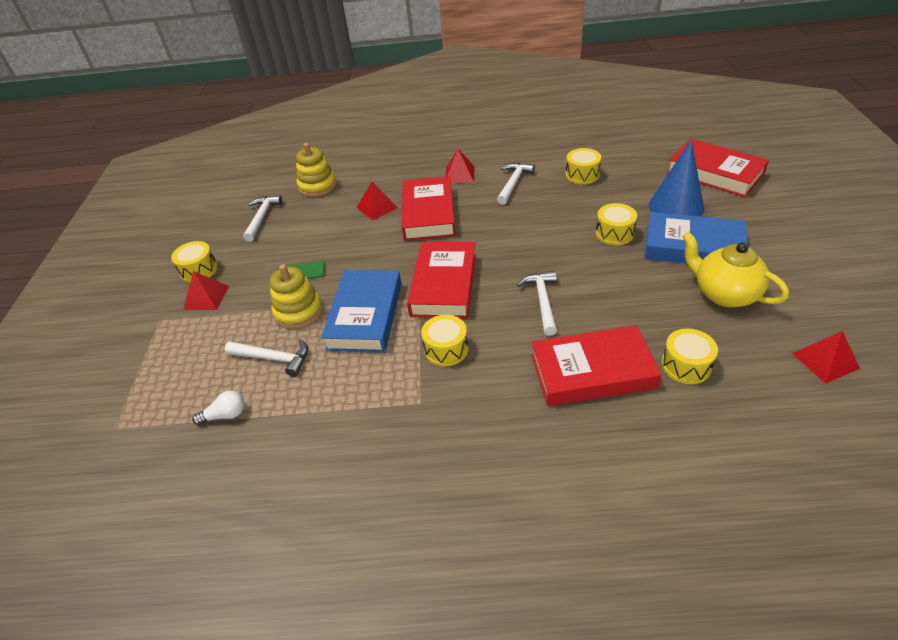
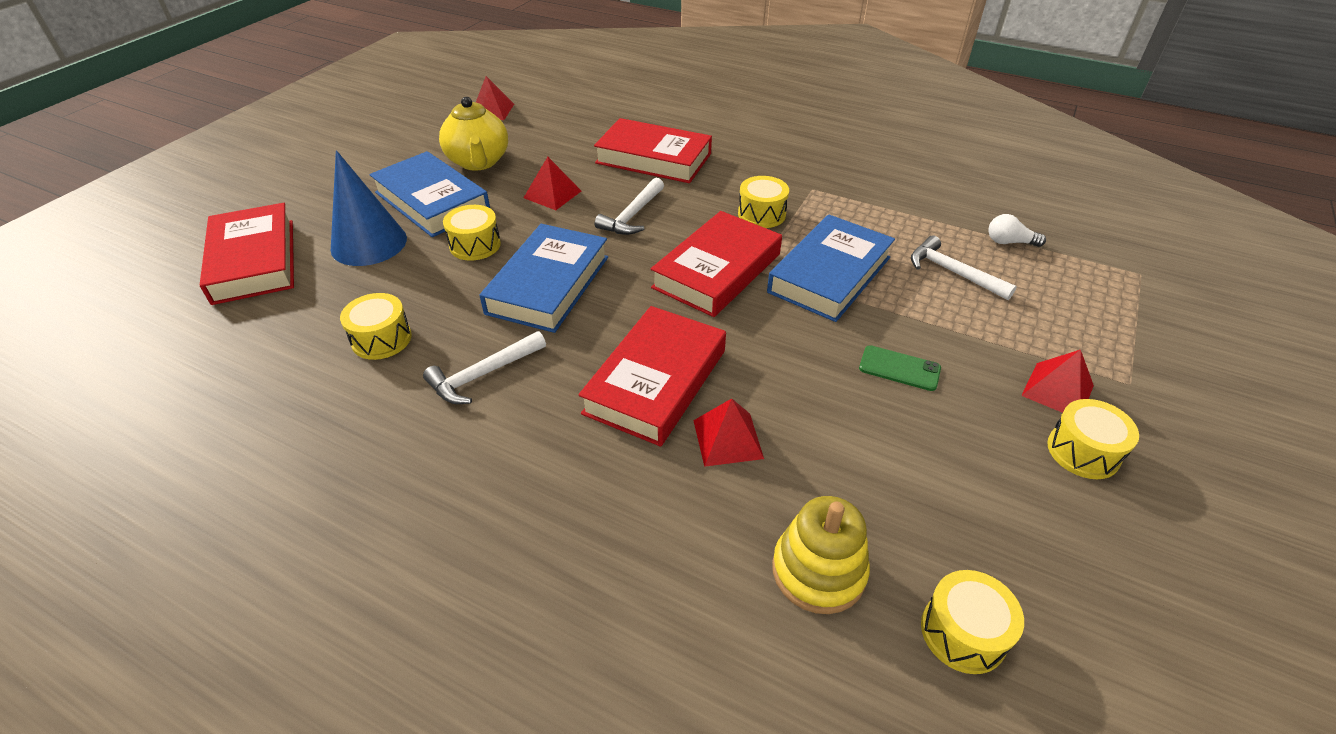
camera: 155 degrees left, 0 degrees up
white hammer [243,195,283,242] -> none
yellow stacking toy [270,264,323,329] -> none
red pyramid [445,149,475,183] -> red pyramid moved to [524,157,581,210]
yellow drum [661,329,718,384] -> yellow drum moved to [921,570,1024,674]
none -> blue book [479,224,608,333]

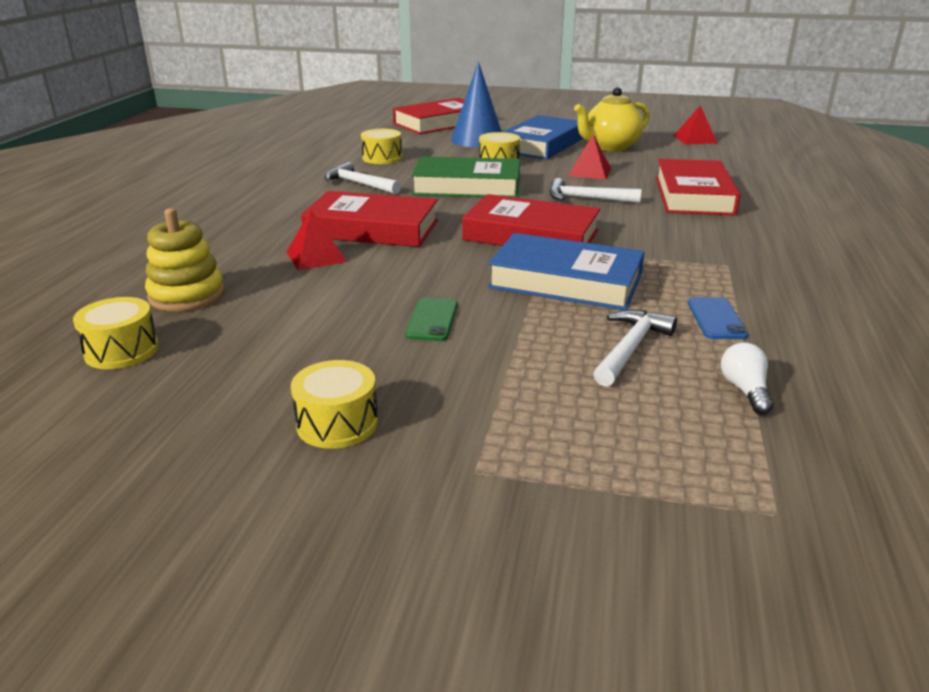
camera: 75 degrees right, 15 degrees down
blue book [479,224,608,333] -> green book [411,156,520,198]
yellow drum [738,176,789,228] -> none
red pyramid [1021,350,1094,413] -> none
none -> blue phone [688,297,748,339]

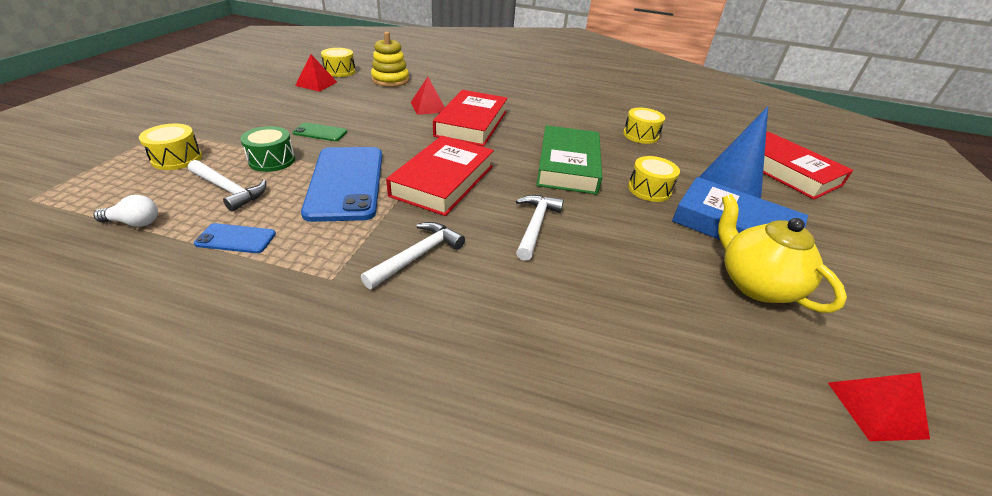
camera: 90 degrees right, 10 degrees up
yellow drum [291,360,378,449] -> yellow drum moved to [139,124,202,170]
white hammer [324,162,401,194] -> white hammer moved to [361,222,465,289]
blue book [488,233,645,310] -> blue phone [301,147,382,222]
red pyramid [568,135,611,180] -> red pyramid moved to [295,54,337,92]
red book [656,159,740,215] -> none
none -> green drum [240,126,295,172]

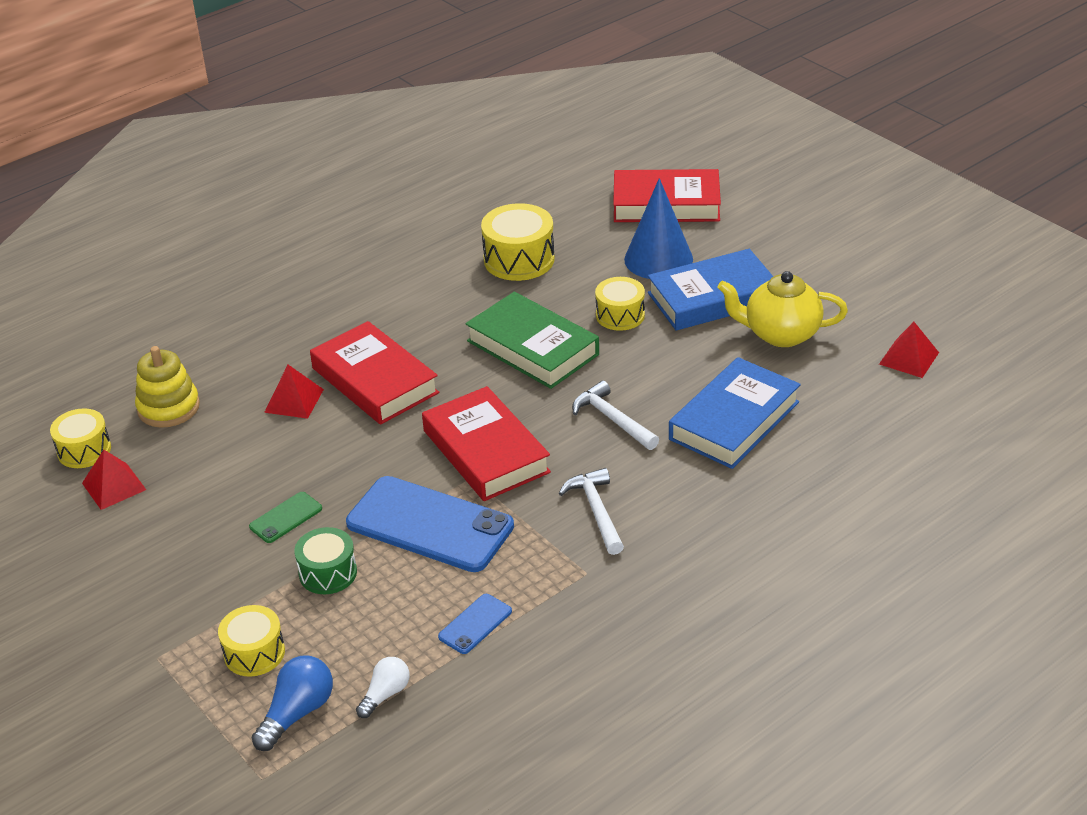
camera: 50 degrees left, 0 degrees up
white hammer [188,160,266,212] -> none
yellow drum [623,108,665,144] -> yellow drum [481,203,555,281], size x1.52
none -> blue light bulb [252,656,333,751]
none -> blue book [669,357,801,469]

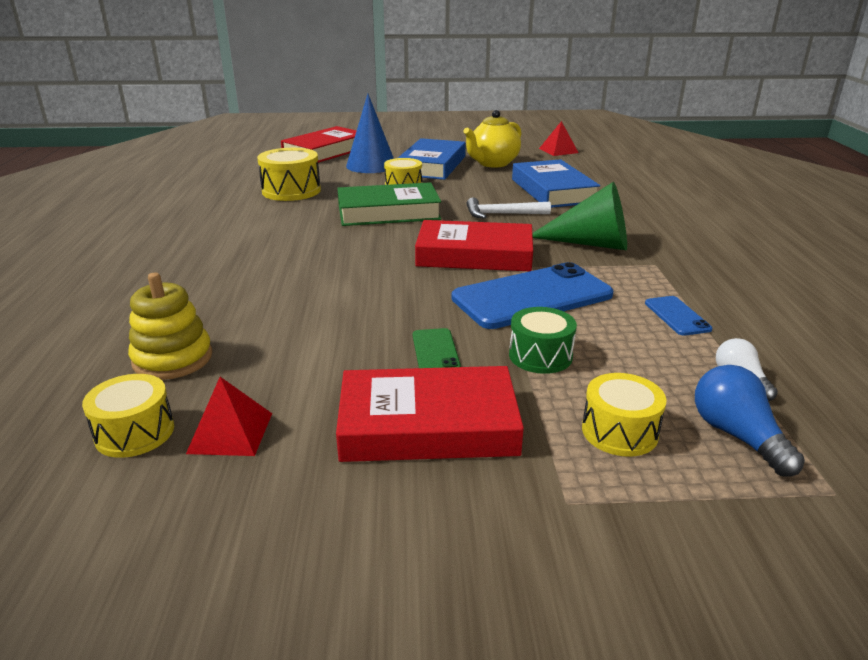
camera: 55 degrees left, 10 degrees down
red pyramid [264,365,324,419] -> none
red book [310,321,439,425] -> red book moved to [336,366,524,462]
white hammer [559,468,624,555] -> green cone [532,182,627,250]

